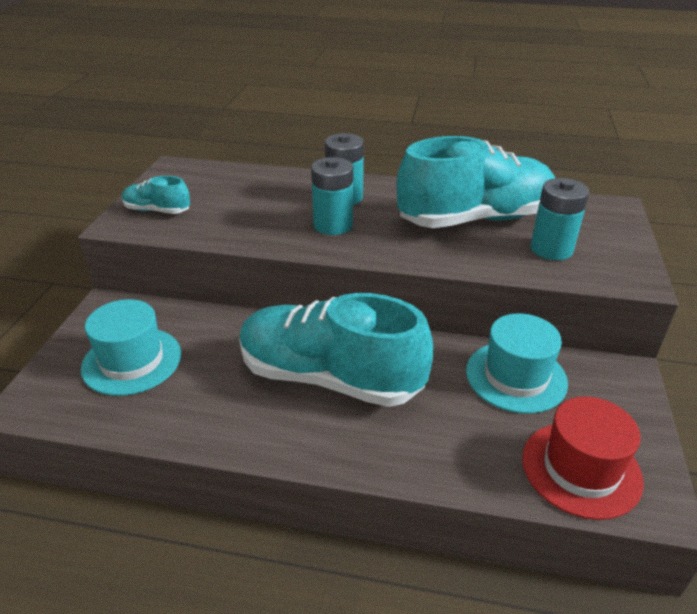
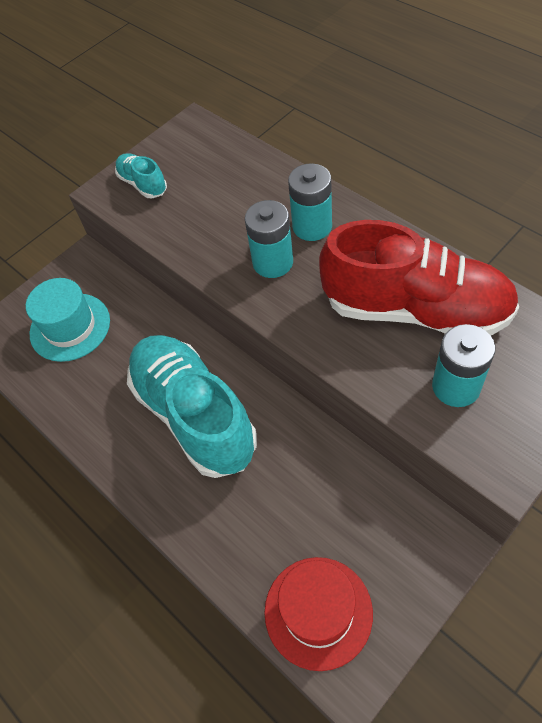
camera: 40 degrees right, 20 degrees up
turquoise shoe [397,136,555,228] -> red shoe [319,220,519,335]
turquoise hat [466,313,568,414] -> none

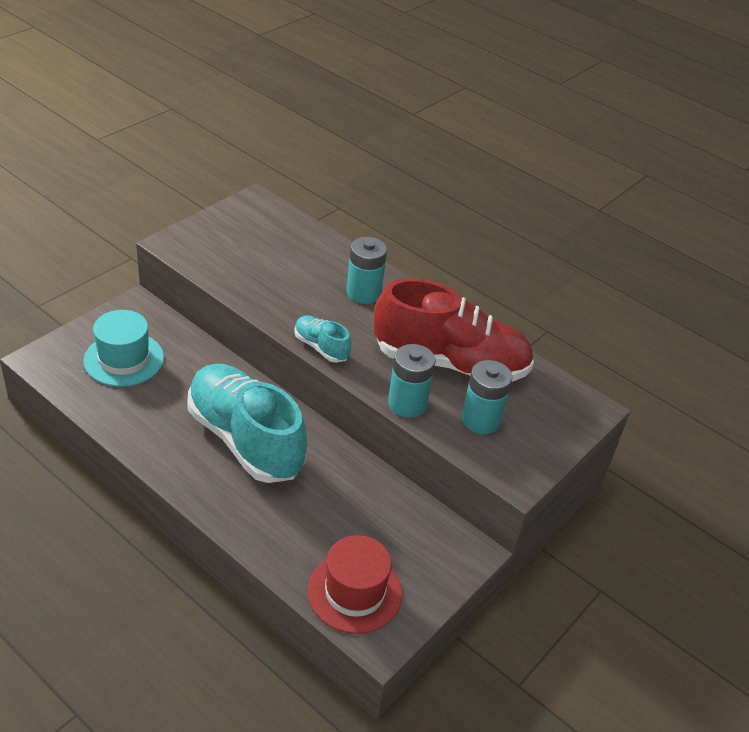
camera: 15 degrees left, 15 degrees down
turquoise shoe [115,153,167,198] -> turquoise shoe moved to [294,316,351,363]
turquoise battery [245,200,293,278] -> turquoise battery moved to [388,344,435,418]

